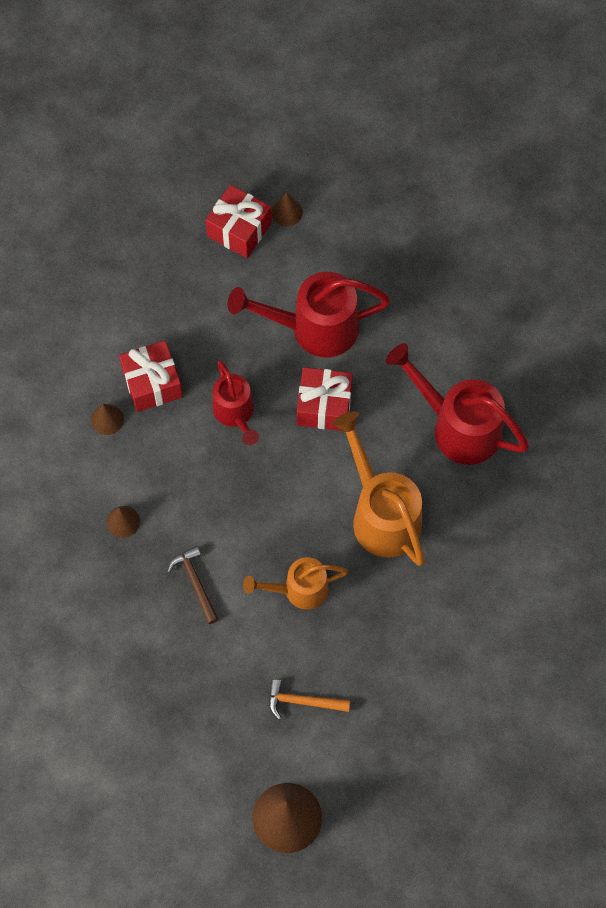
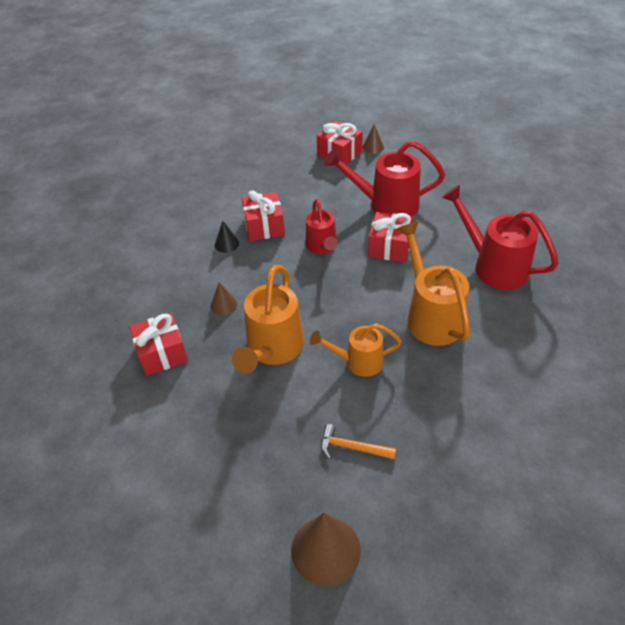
camera: 10 degrees right, 20 degrees down
brown cone [91,404,124,435] -> black cone [215,221,239,253]
brown hammer [167,546,219,624] -> orange watering can [232,265,304,373]
none -> red gift [129,313,188,376]

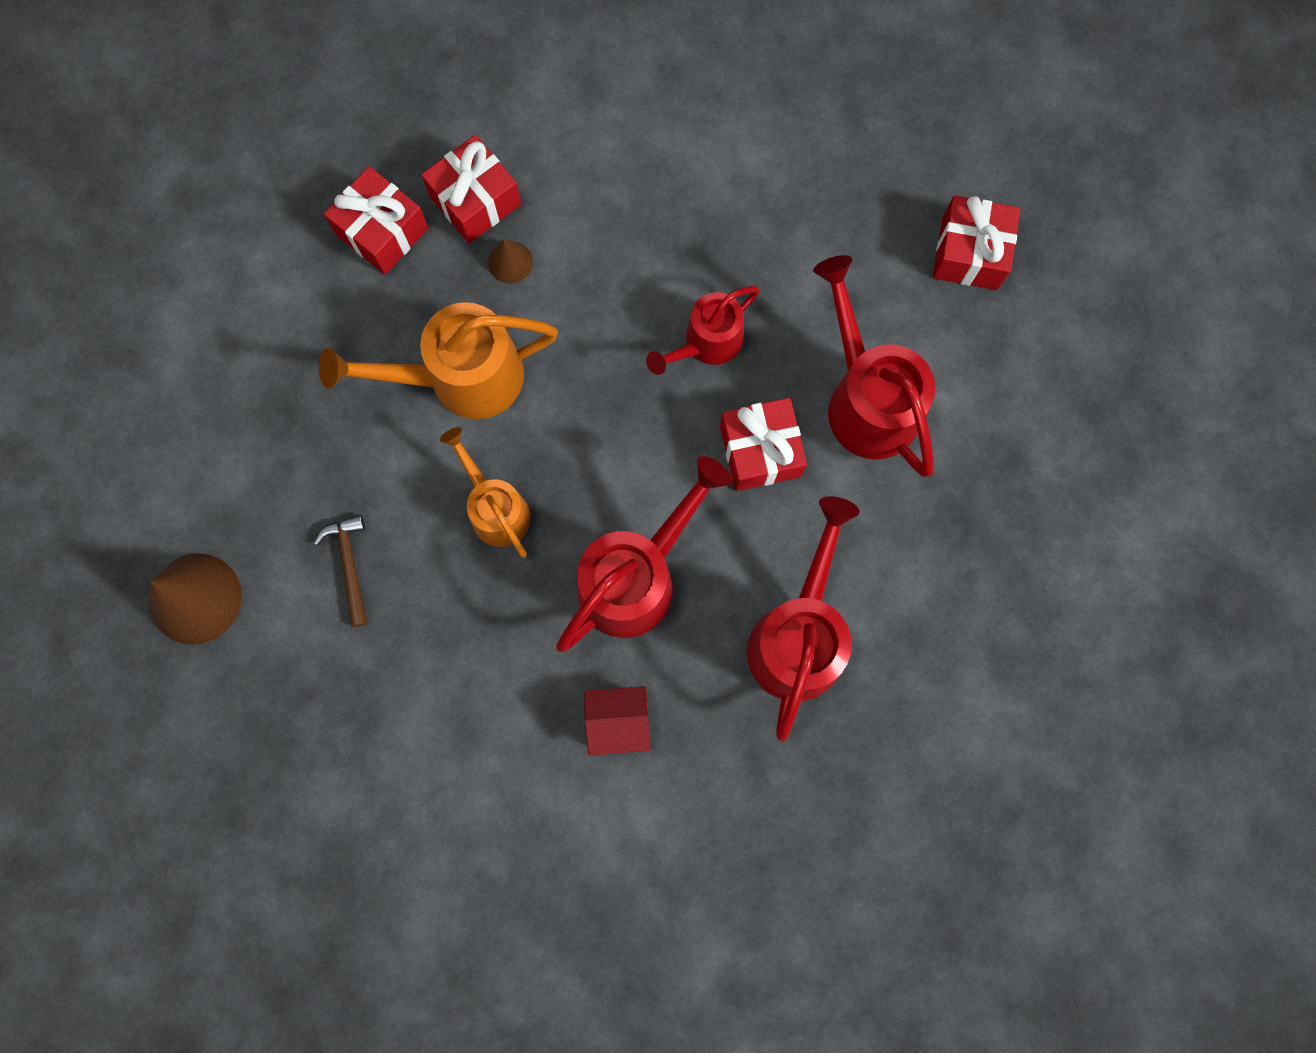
camera: 60 degrees right, 30 degrees up
black cone [215,221,239,253] -> none
red gift [242,190,285,241] -> red gift moved to [421,135,521,243]
orange hammer [321,424,396,459] -> brown hammer [314,515,368,627]
brown cone [363,124,384,154] -> none
orange watering can [397,222,470,346] -> red watering can [556,456,732,652]
none -> red house [584,686,651,755]

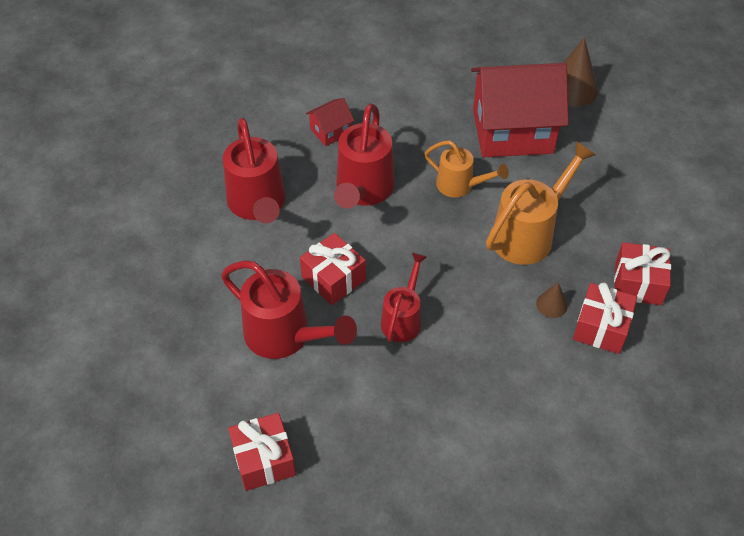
camera: 150 degrees right, 25 degrees down
brown hammer [314,515,368,627] -> red house [471,63,569,157]

